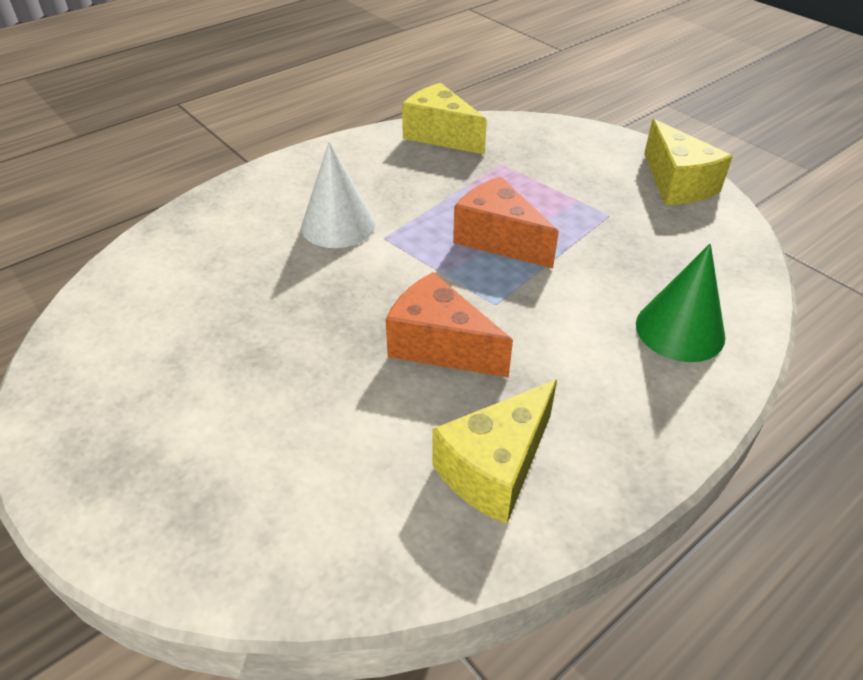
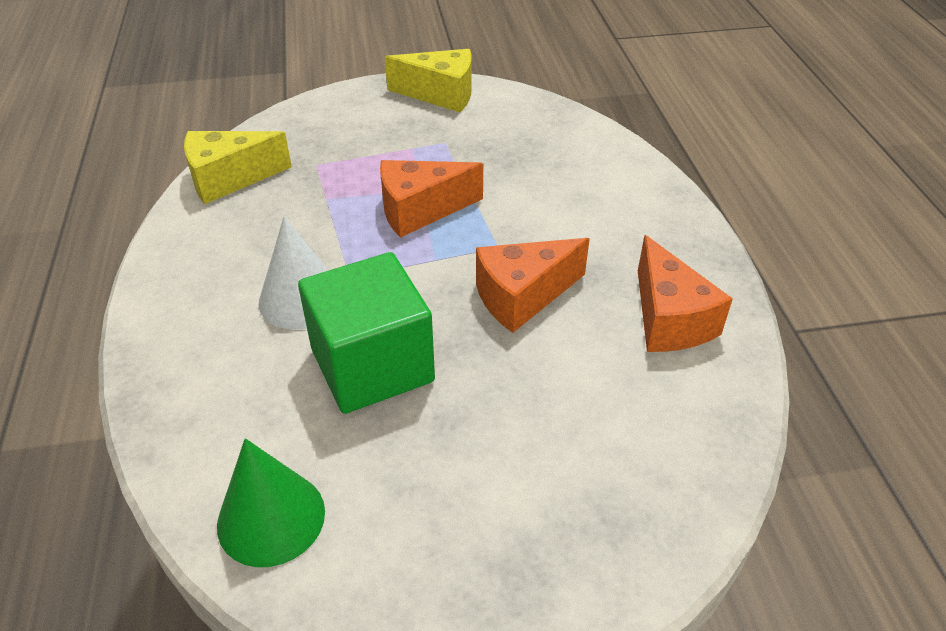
camera: 60 degrees left, 0 degrees up
yellow cheese [433,379,557,524] -> orange cheese [638,235,733,352]
green cone [636,244,725,362] -> green cone moved to [217,438,325,567]
none -> green cube [298,252,435,414]

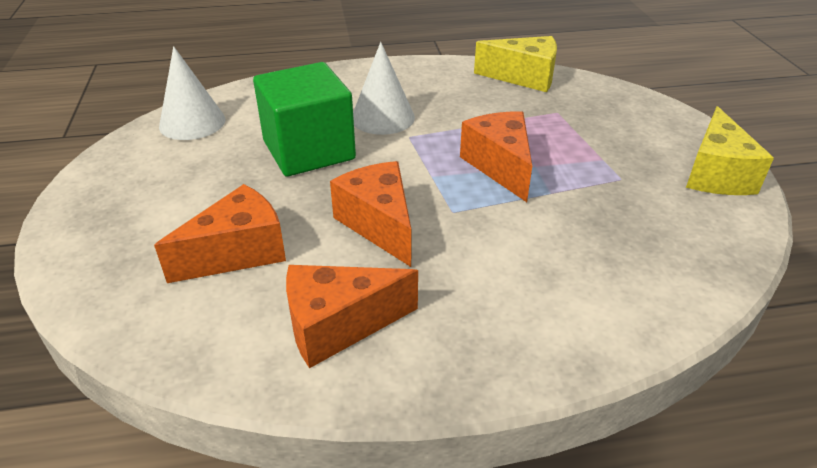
camera: 90 degrees right, 5 degrees down
yellow cheese [184,131,292,204] -> yellow cheese turned 120 degrees clockwise [474,36,557,92]
green cone [217,438,325,567] -> white cone [159,46,226,140]
none -> orange cheese [154,184,286,283]

